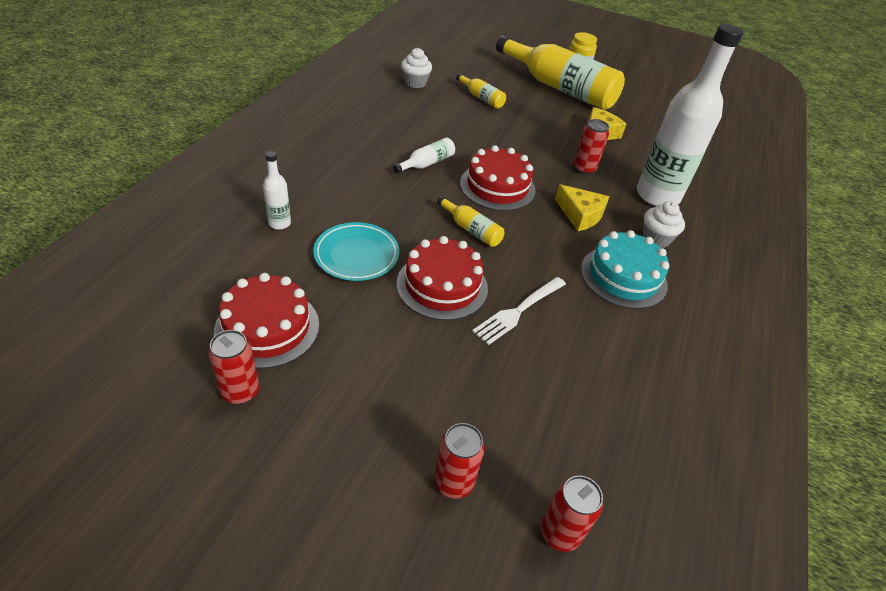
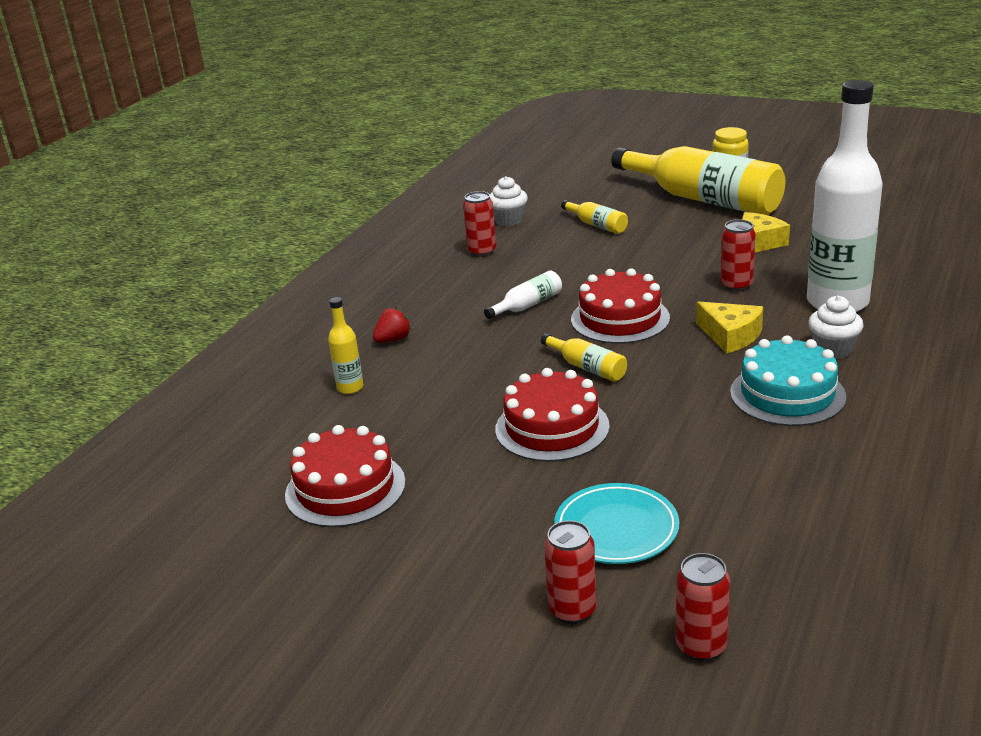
camera: 10 degrees right, 15 degrees down
red can [208,330,260,404] -> red can moved to [463,191,496,257]
white bottle [263,151,291,230] -> yellow bottle [328,297,364,394]
turquoise plate [313,222,399,281] -> turquoise plate moved to [554,483,680,564]
white fork [472,277,566,345] -> none
none -> red strawberry [373,307,411,343]

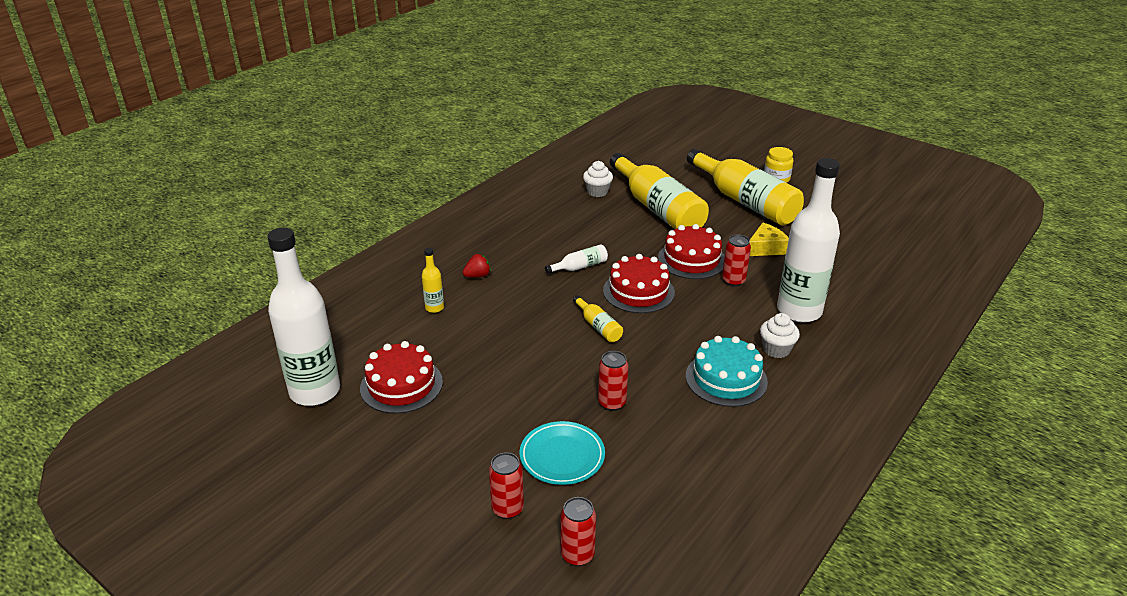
camera: 10 degrees right, 5 degrees up
red can [463,191,496,257] -> red can moved to [598,351,629,411]
red cake [495,368,610,462] -> red cake moved to [658,224,725,279]
yellow bottle [561,200,628,234] -> yellow bottle [610,153,709,229], size x2.37
yellow cheese [696,302,763,353] -> none
none -> white bottle [267,228,340,406]

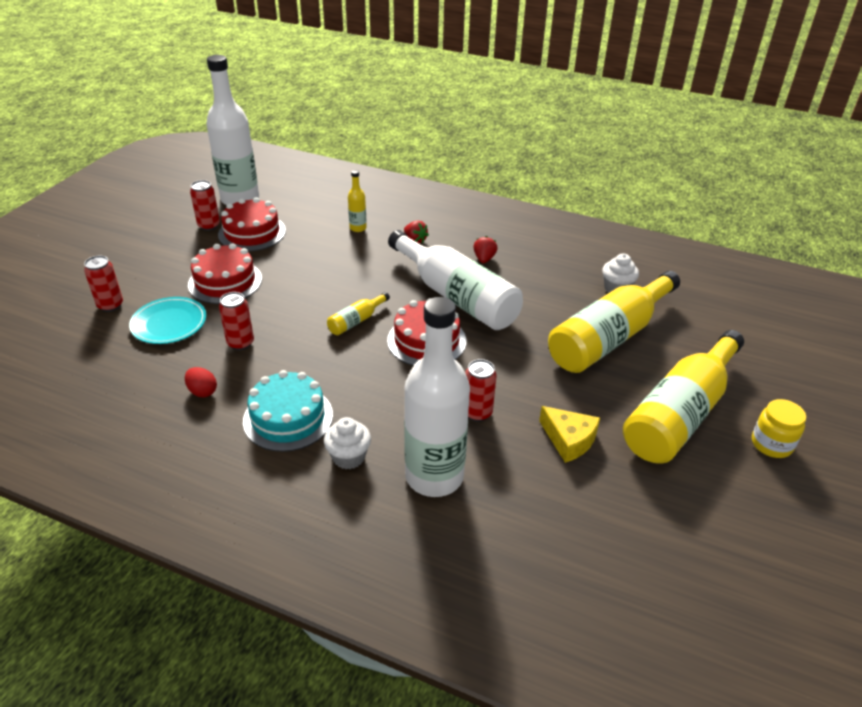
camera: 75 degrees right, 5 degrees up
white bottle [545,244,608,274] -> white bottle [388,230,523,330], size x2.37
red can [561,497,596,566] -> red can moved to [190,180,220,231]
red cake [658,224,725,279] -> red cake moved to [188,243,262,304]
none -> red egg [185,367,217,397]
none -> red strawberry [473,236,497,263]

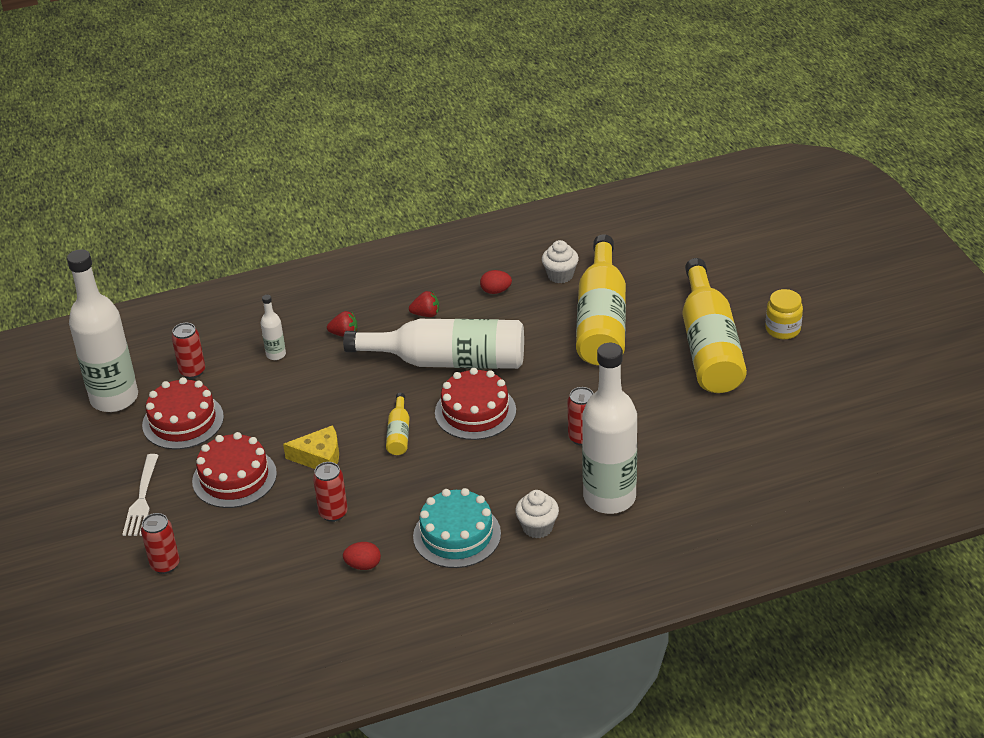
camera: 40 degrees left, 0 degrees up
turquoise plate [129,297,207,344] -> none
red can [190,180,220,231] -> red can moved to [172,323,205,379]
yellow bottle [348,170,367,232] -> white bottle [261,295,286,360]
red strawberry [473,236,497,263] -> red strawberry turned 120 degrees clockwise [409,291,439,317]
yellow cheese [539,406,600,463] -> yellow cheese moved to [283,425,339,469]
none -> white fork [122,454,159,536]
none -> red egg [480,270,512,294]

